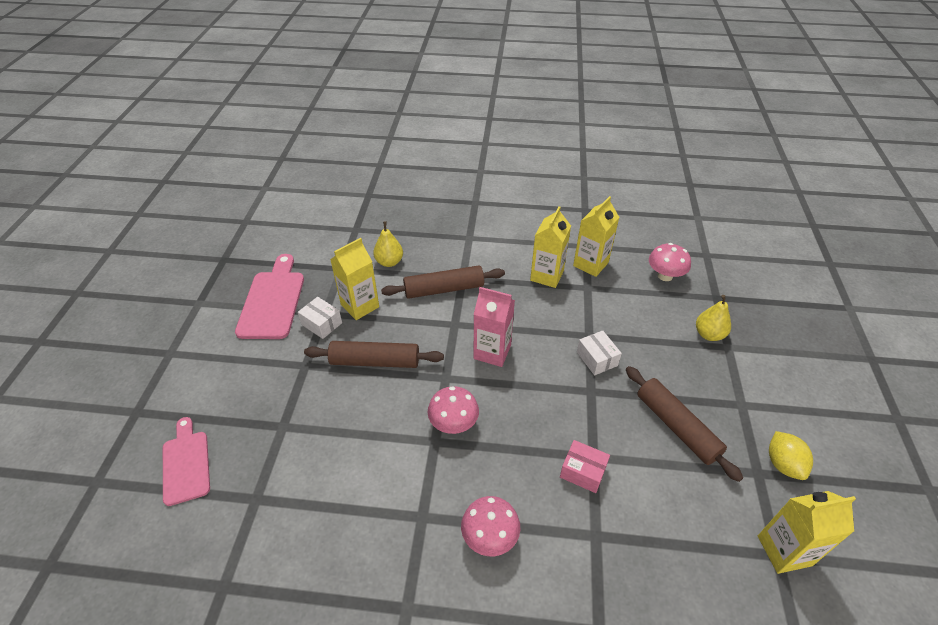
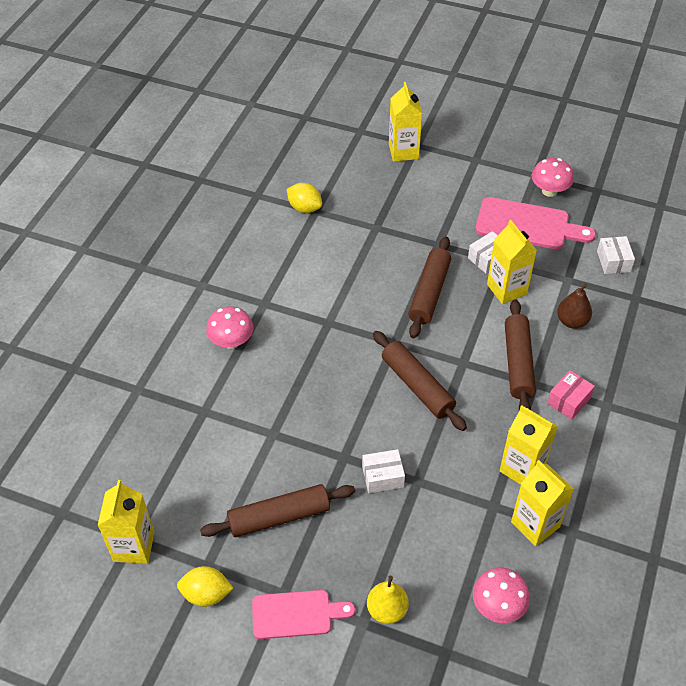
camera: 105 degrees right, 5 degrees up
pink cutting board [163,417,210,506] -> pink cutting board moved to [252,590,355,639]
yellow pear [373,221,403,267] -> brown pear [557,283,592,329]
pink mushroom [428,386,479,434] -> pink mushroom moved to [532,158,574,197]
pink carton [473,287,515,367] -> brown rolling pin [373,331,467,431]
pink box [560,440,610,493] -> pink box moved to [547,370,595,419]
none -> yellow lemon [287,183,322,213]
none -> yellow carton [389,82,422,162]
none -> white box [597,236,635,274]

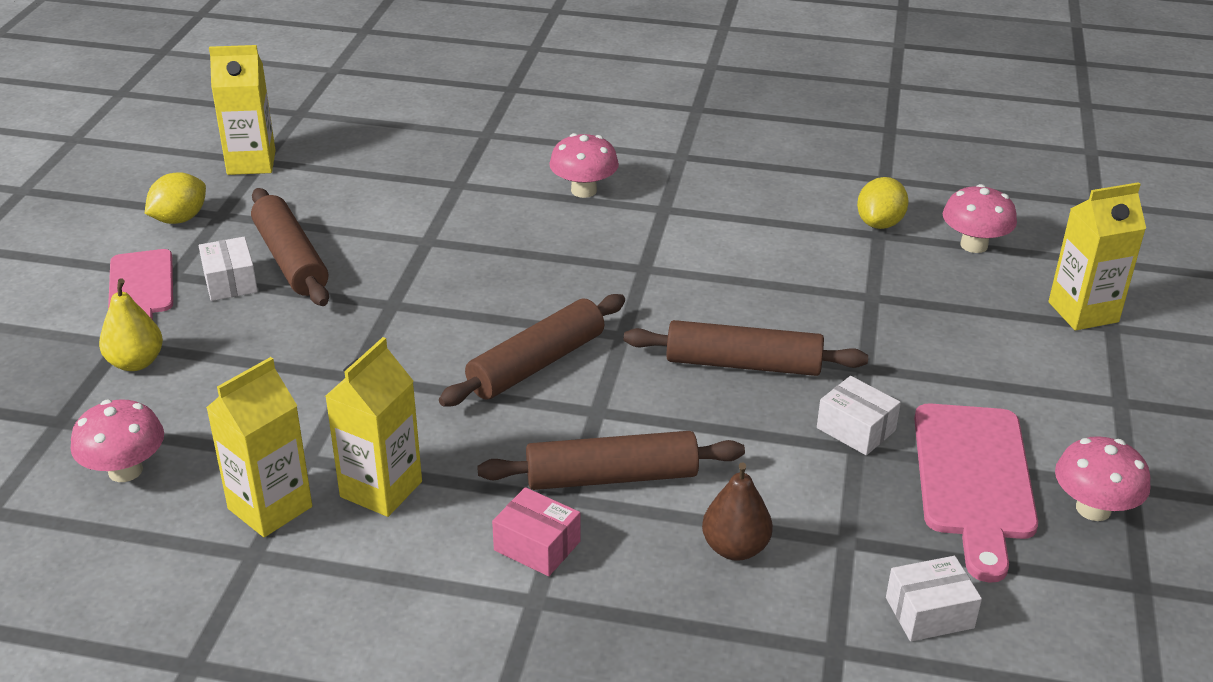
camera: 80 degrees right, 15 degrees down
yellow lemon [177,566,233,607] -> yellow lemon turned 45 degrees clockwise [145,172,206,224]
white box [362,449,405,493] -> white box moved to [199,237,258,301]
yellow carton [487,220,537,304] -> none
none -> pink mushroom [943,184,1017,253]

